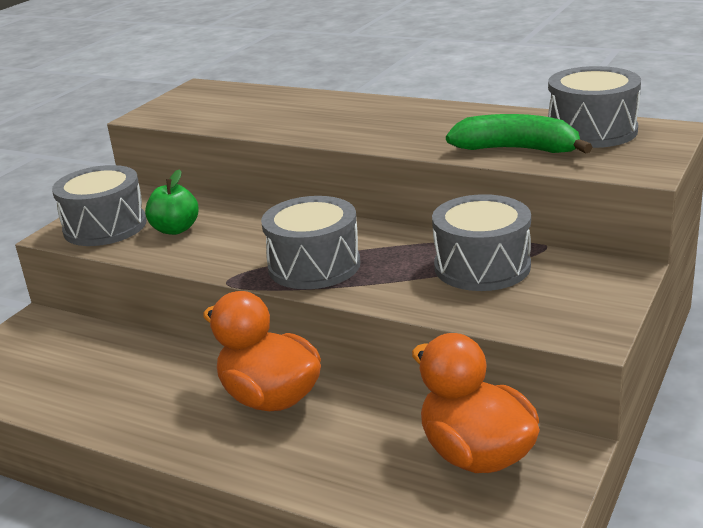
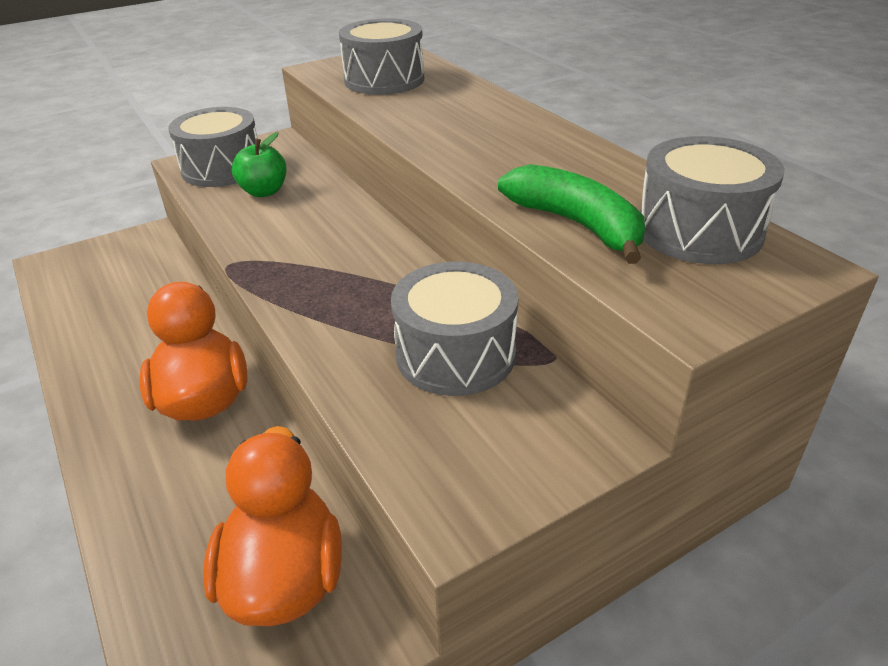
camera: 30 degrees right, 10 degrees up
grey drum [261,196,360,289] -> grey drum moved to [339,18,424,95]

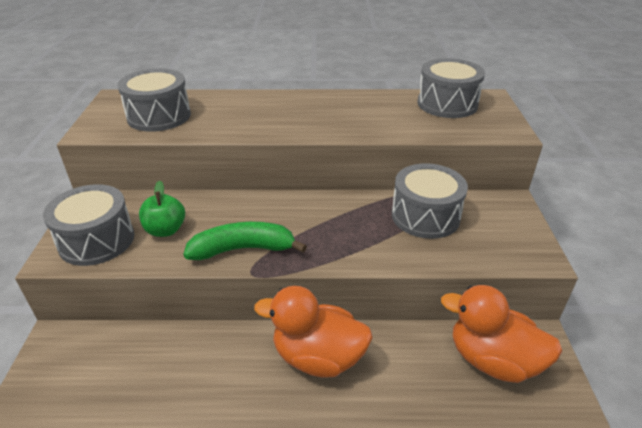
camera: 60 degrees left, 0 degrees up
green banana [498,164,645,264] -> green banana moved to [184,222,307,260]

